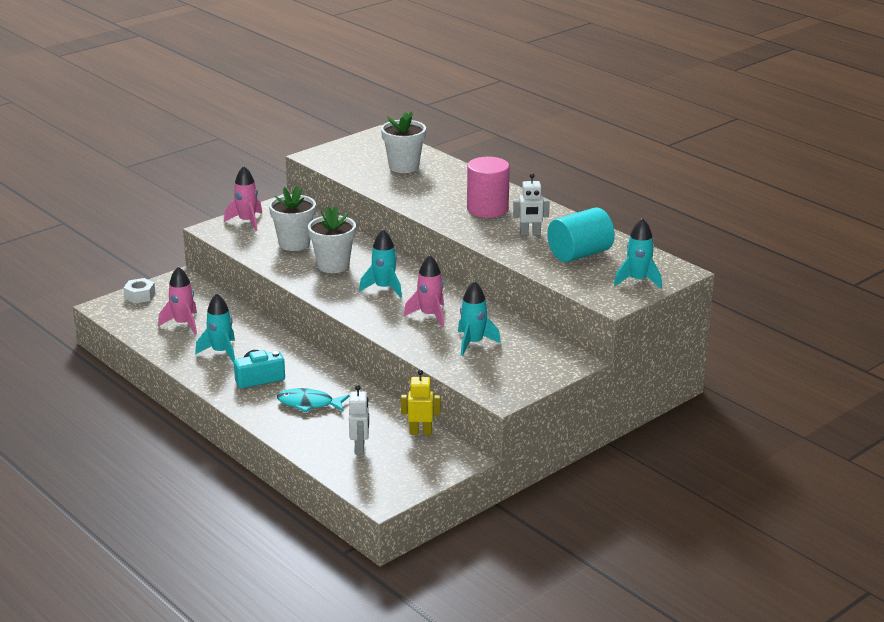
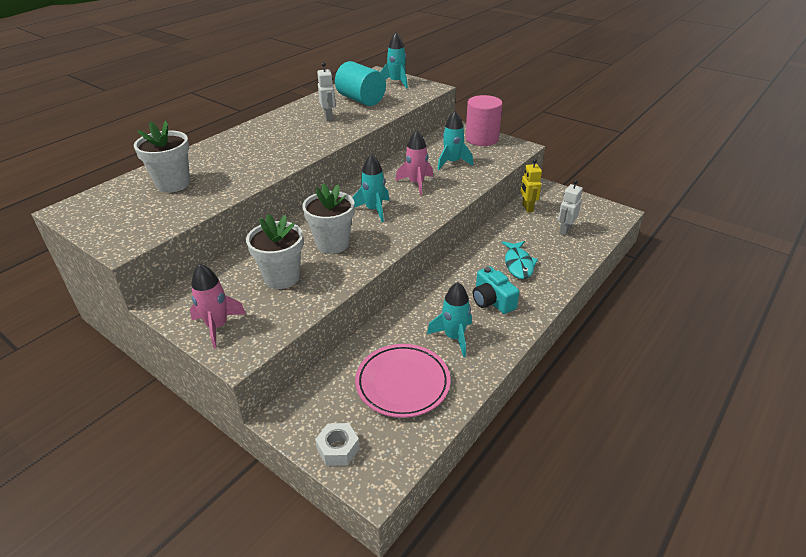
camera: 100 degrees left, 10 degrees up
pink rocket [158,267,197,334] -> pink plate [355,344,450,418]
white robot [349,385,369,455] -> white robot turned 45 degrees counterclockwise [558,179,583,235]
pink cylinder [467,157,510,218] -> pink cylinder moved to [465,95,503,146]

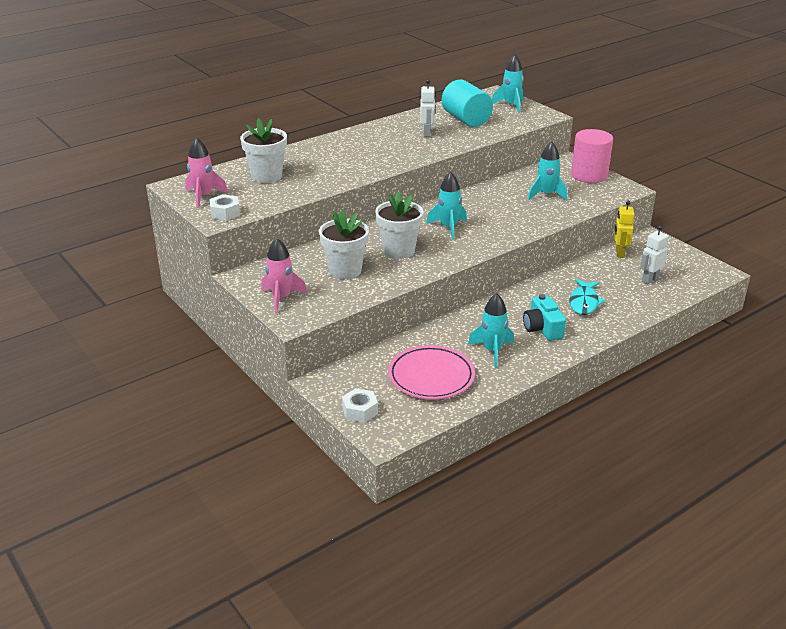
camera: 15 degrees right, 5 degrees down
pink rocket [395,130,433,195] -> pink rocket moved to [185,137,228,208]
none -> white nut [209,194,240,221]

